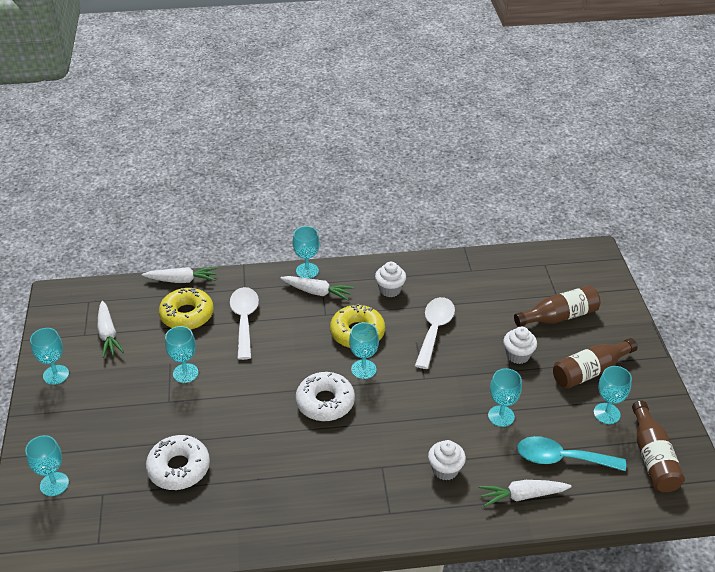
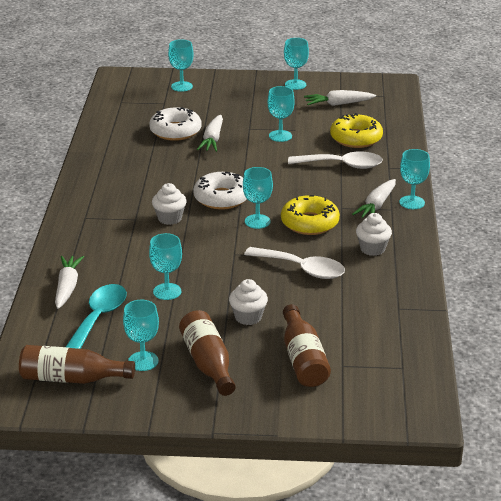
camera: 100 degrees right, 10 degrees down
white carrot [142,267,217,283] -> white carrot moved to [197,115,223,152]
white cupcake [428,440,466,480] -> white cupcake moved to [152,183,187,225]

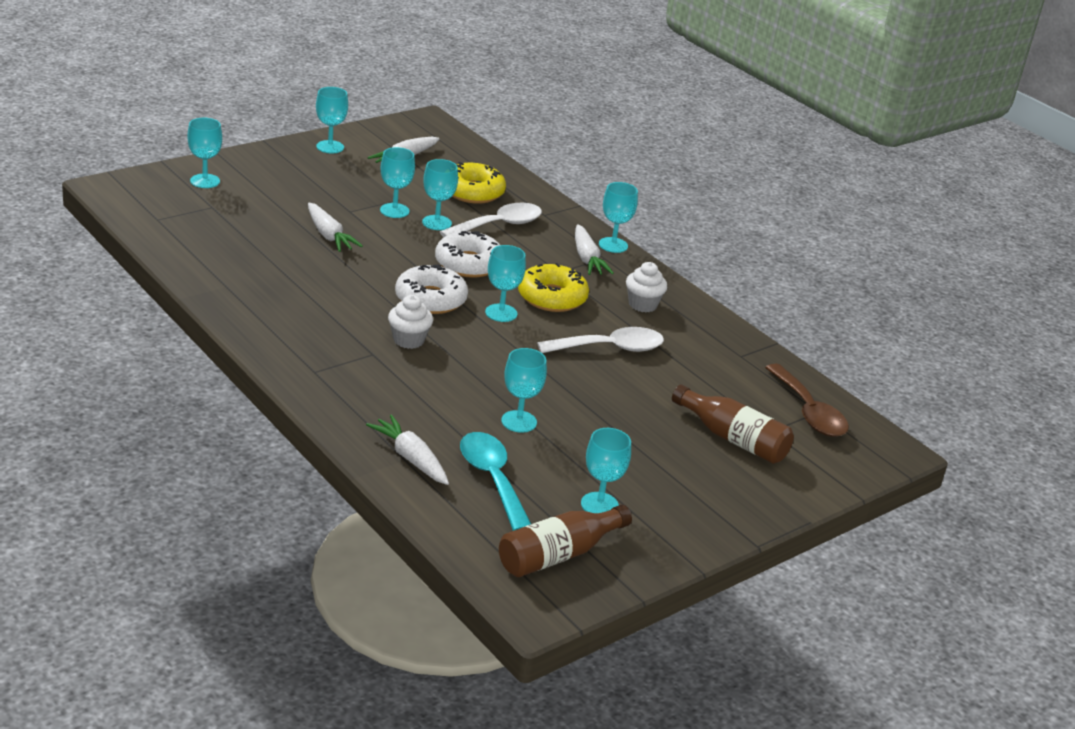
camera: 45 degrees left, 0 degrees up
white donut [149,107,201,141] -> white donut moved to [435,231,500,278]
brown bottle [179,310,236,396] -> none
white cupcake [229,279,268,325] -> none
none -> turquoise goblet [422,159,458,230]
none -> brown spoon [765,364,849,437]

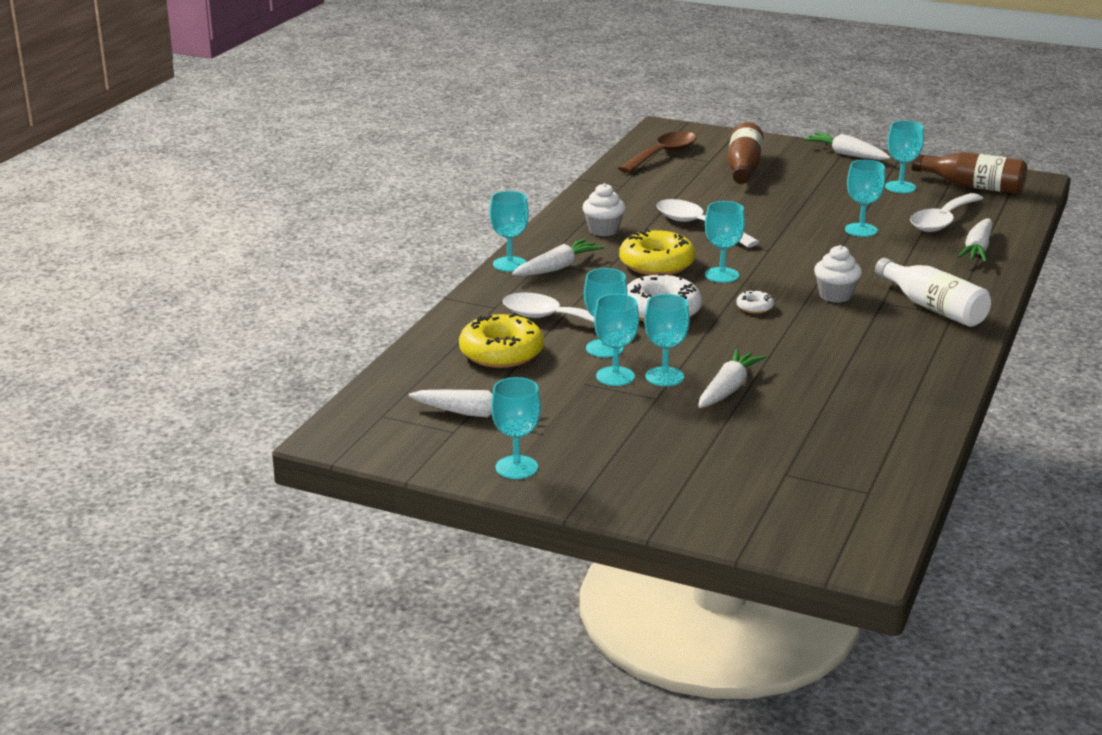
camera: 115 degrees left, 5 degrees down
turquoise goblet [187,118,222,188] -> turquoise goblet moved to [644,294,690,386]
white donut [395,265,468,314] -> white donut [736,290,774,314], size x0.46
turquoise spoon [460,432,531,531] -> white spoon [910,193,984,232]
none -> white carrot [803,132,891,160]
none -> white bottle [875,258,991,327]

